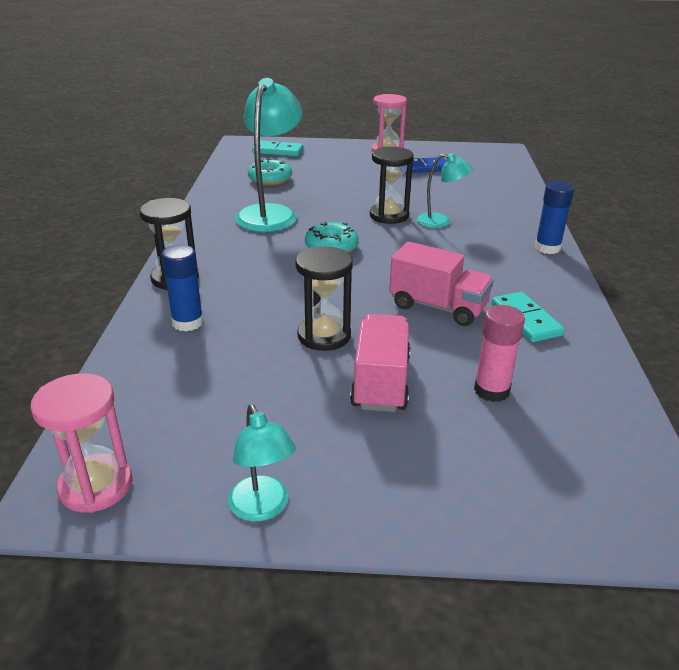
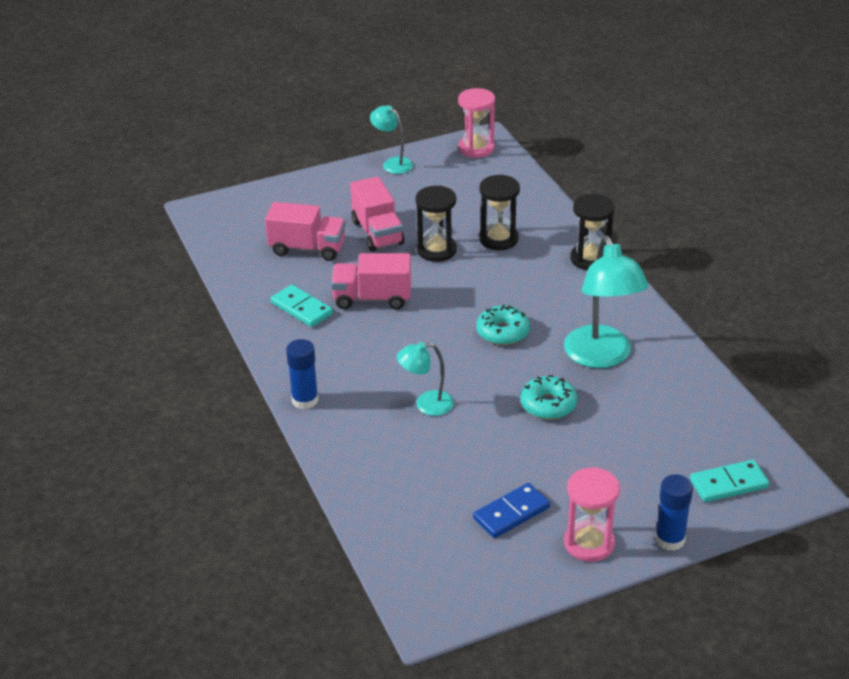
camera: 155 degrees right, 5 degrees up
blue glue stick [161,245,204,331] -> blue glue stick moved to [655,474,693,551]
turquoise donut [248,158,292,185] -> turquoise donut moved to [521,375,577,419]
black hourglass [370,147,414,224] -> black hourglass moved to [479,175,520,250]
pink glue stick [474,305,525,402] -> pink truck [265,202,346,261]

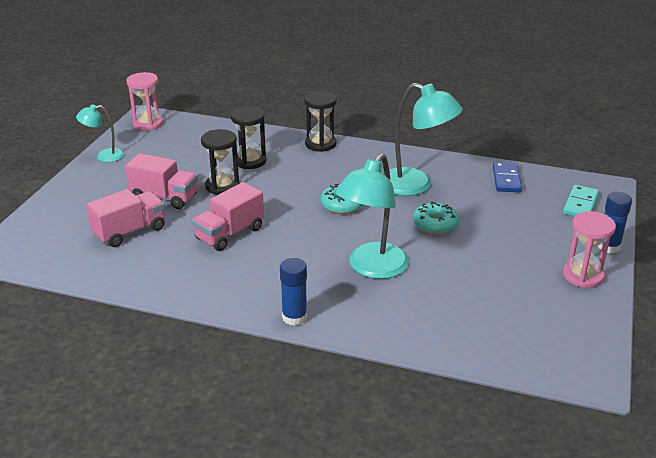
camera: 50 degrees left, 5 degrees down
turquoise domino [271,285,333,327] -> none
turquoise lamp [397,342,454,416] -> turquoise lamp [336,153,409,279], size x1.85
blue domino [473,483,550,538] -> blue domino moved to [493,162,522,192]

